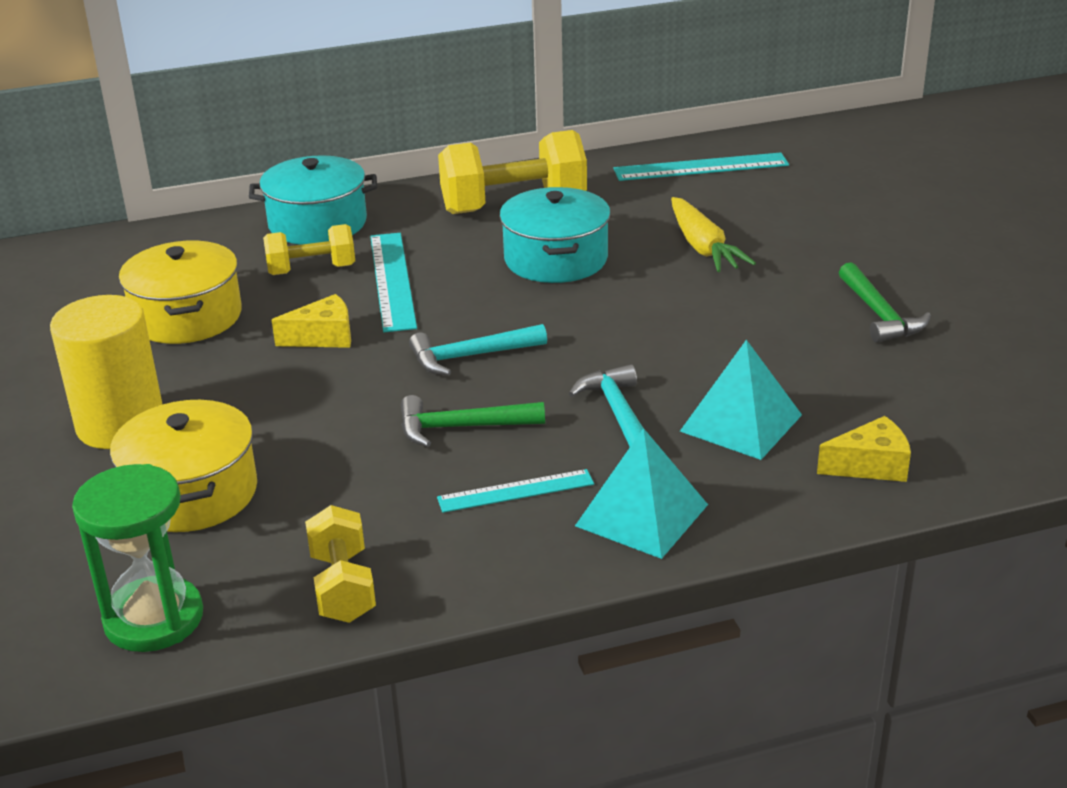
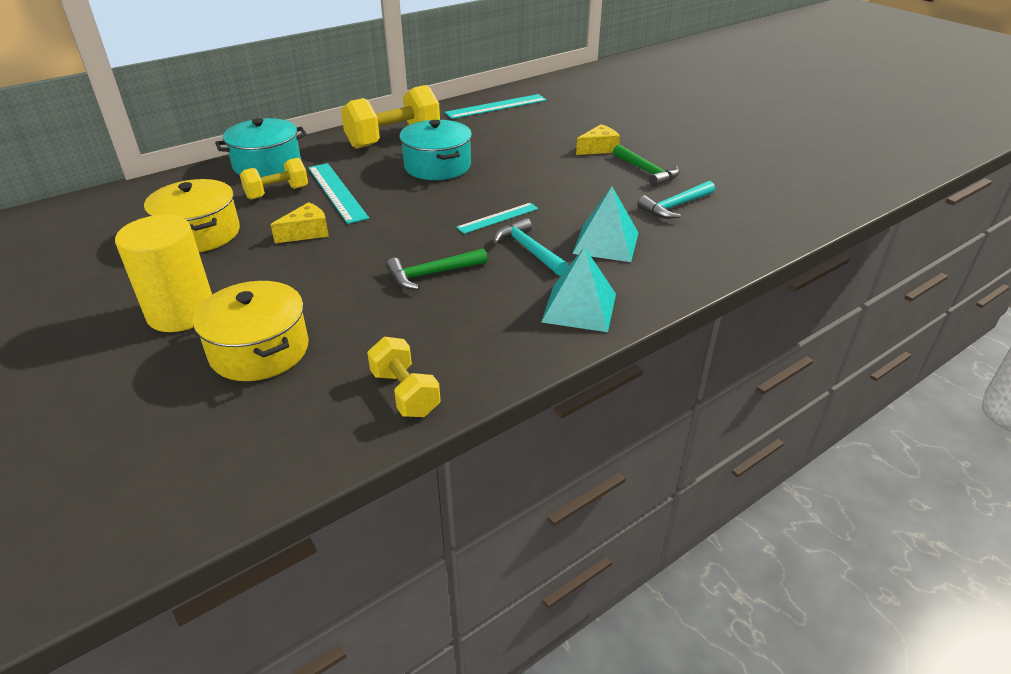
camera: 20 degrees left, 5 degrees up
green hourglass [72,464,203,652] -> none
turquoise hammer [409,324,547,376] -> turquoise hammer moved to [637,181,715,219]
turquoise ruler [437,469,594,513] -> turquoise ruler moved to [456,203,538,234]
yellow carrot [671,197,756,272] -> none
yellow cheese [817,416,911,482] -> yellow cheese moved to [576,124,620,155]

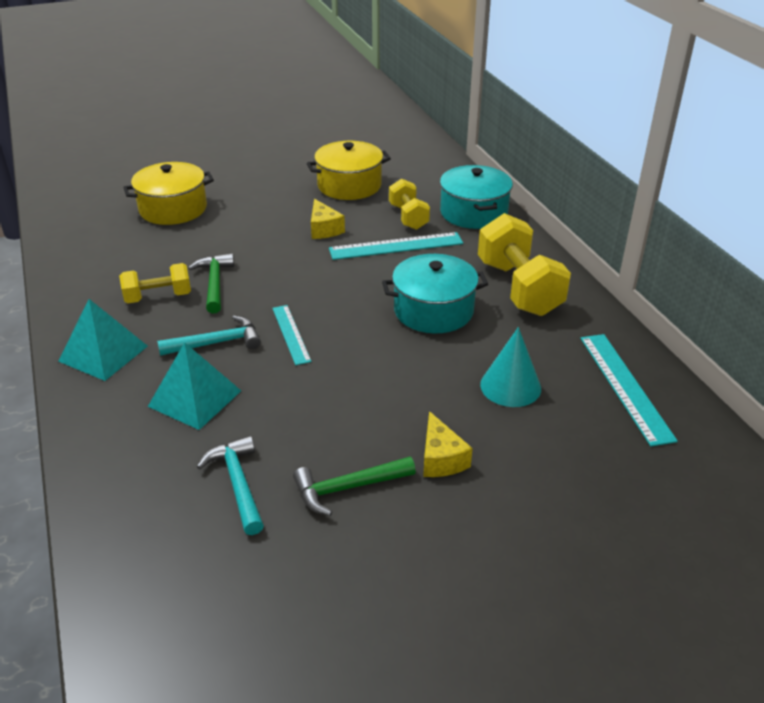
camera: 105 degrees right, 0 degrees up
yellow cylinder [115,215,212,332] -> none
yellow dumbbell [367,337,441,417] -> yellow dumbbell moved to [119,263,191,303]
none -> turquoise cone [480,327,541,407]

